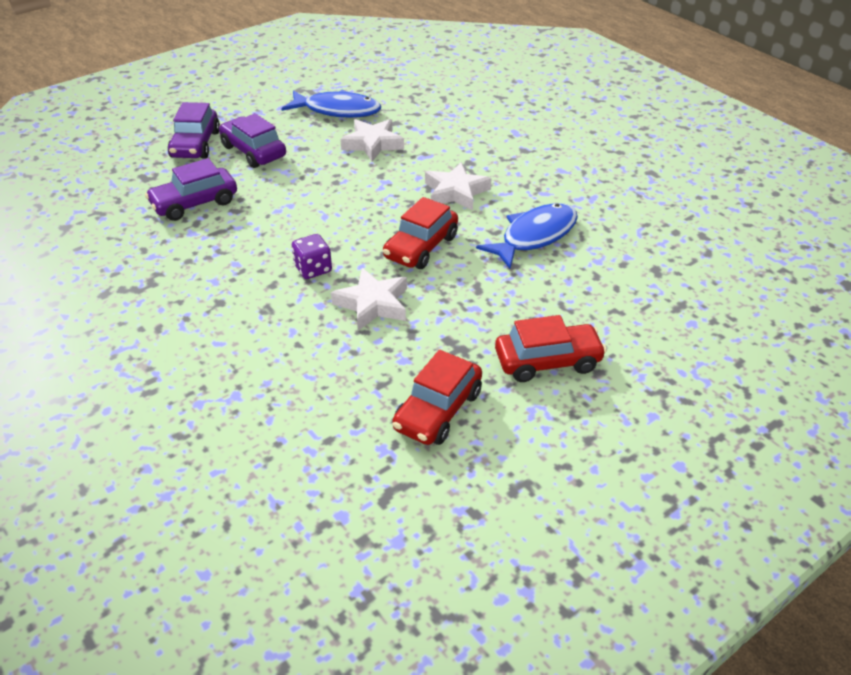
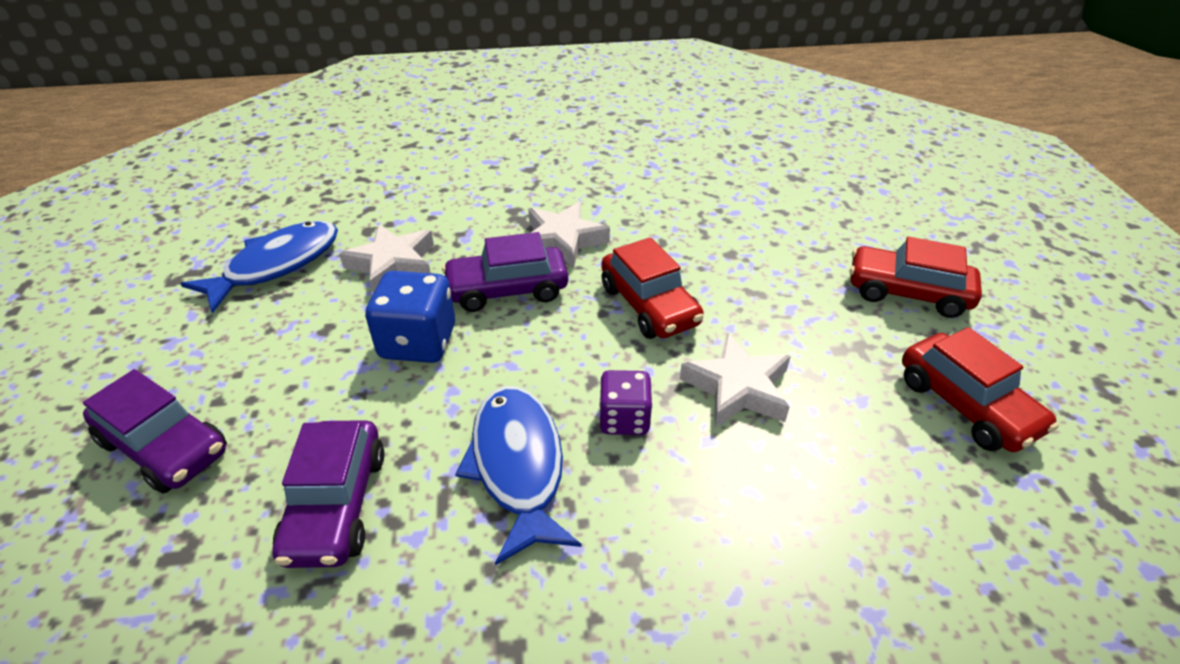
camera: 60 degrees left, 0 degrees up
purple car [219,113,286,168] -> purple car moved to [442,232,568,312]
blue fish [476,203,578,269] -> blue fish moved to [455,386,582,565]
red car [495,315,607,382] -> red car turned 90 degrees counterclockwise [850,237,982,318]
none -> blue dice [365,271,455,363]

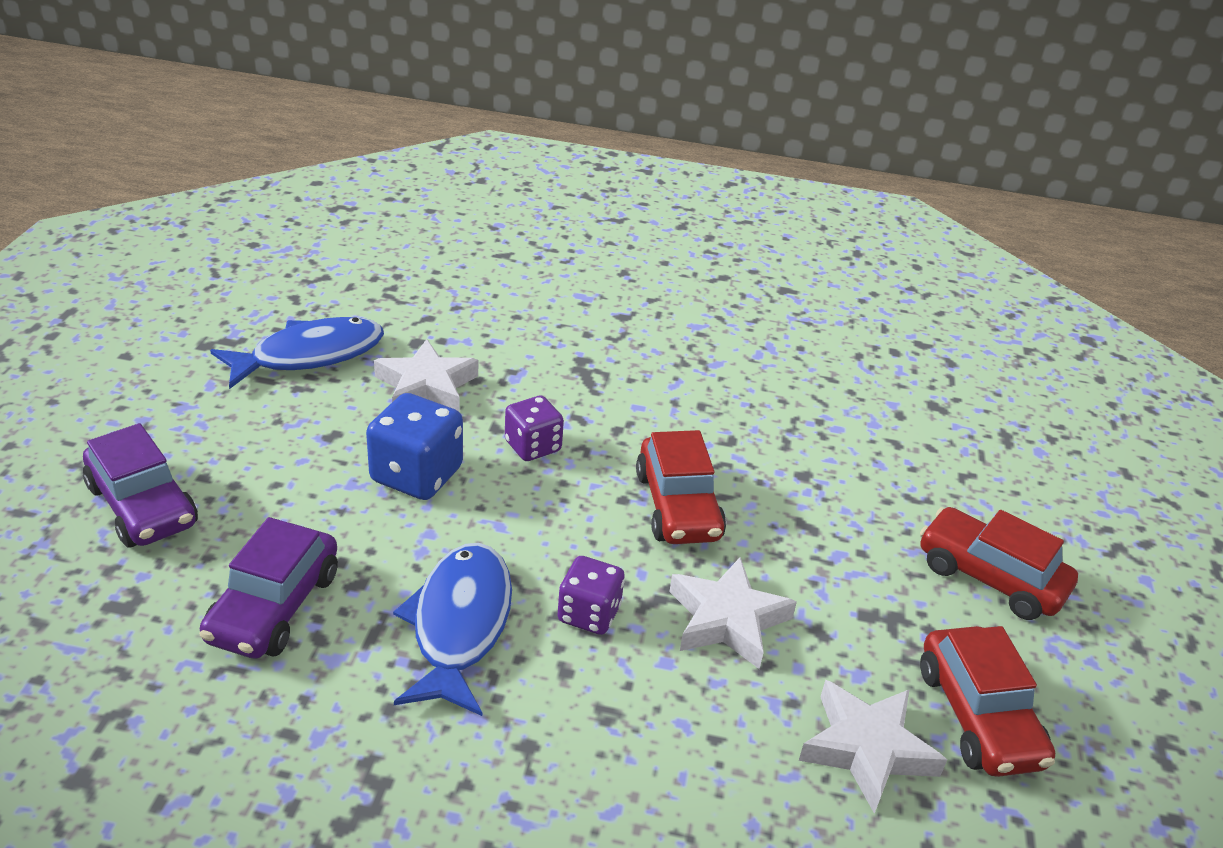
camera: 15 degrees right, 5 degrees down
purple car [442,232,568,312] -> purple dice [505,396,564,461]
white star [528,202,610,269] -> white star moved to [799,680,947,814]

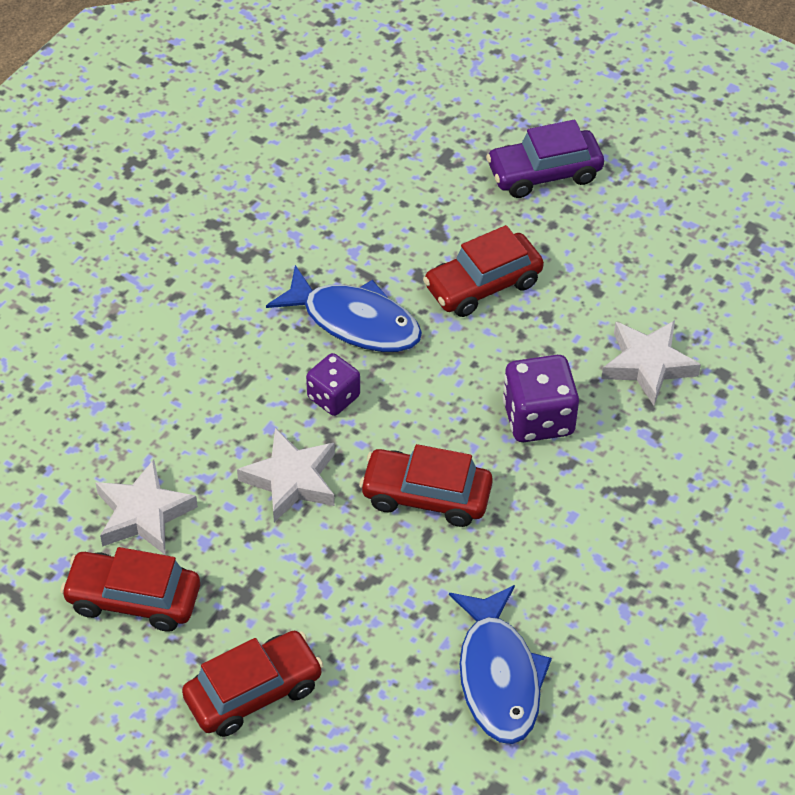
camera: 115 degrees right, 15 degrees up
purple car [199,517,338,659] -> none
blue fish [210,317,384,389] -> blue fish moved to [449,585,552,744]
blue dice [366,393,463,500] -> none
purple dice [505,396,564,461] -> purple dice [503,355,579,442], size x1.53
none -> red car [423,225,544,317]

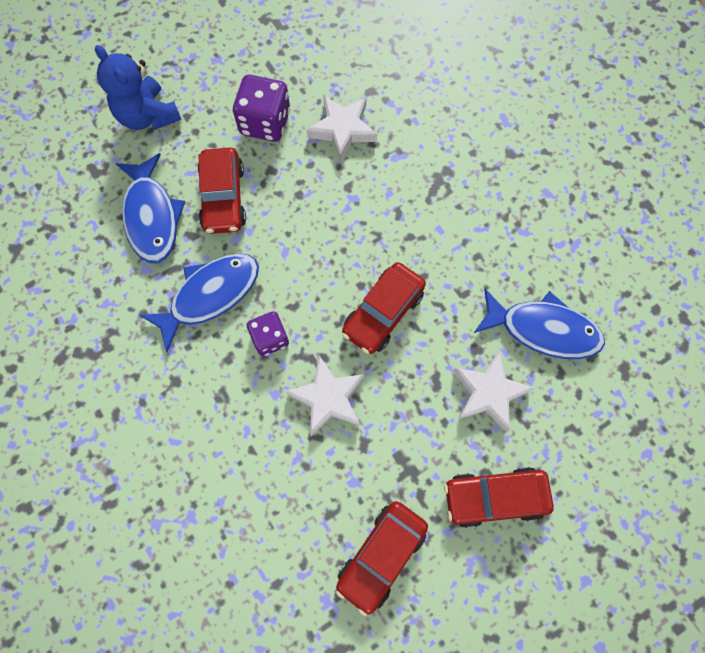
camera: 65 degrees left, 20 degrees up
white star [95,459,198,554] -> white star moved to [453,351,534,432]
red car [182,631,324,737] -> red car turned 90 degrees counterclockwise [444,467,554,528]
purple car [486,120,604,198] -> blue teddy bear [95,45,182,130]
purple dice [503,355,579,442] -> purple dice moved to [233,75,290,142]
none -> blue fish [115,153,185,263]

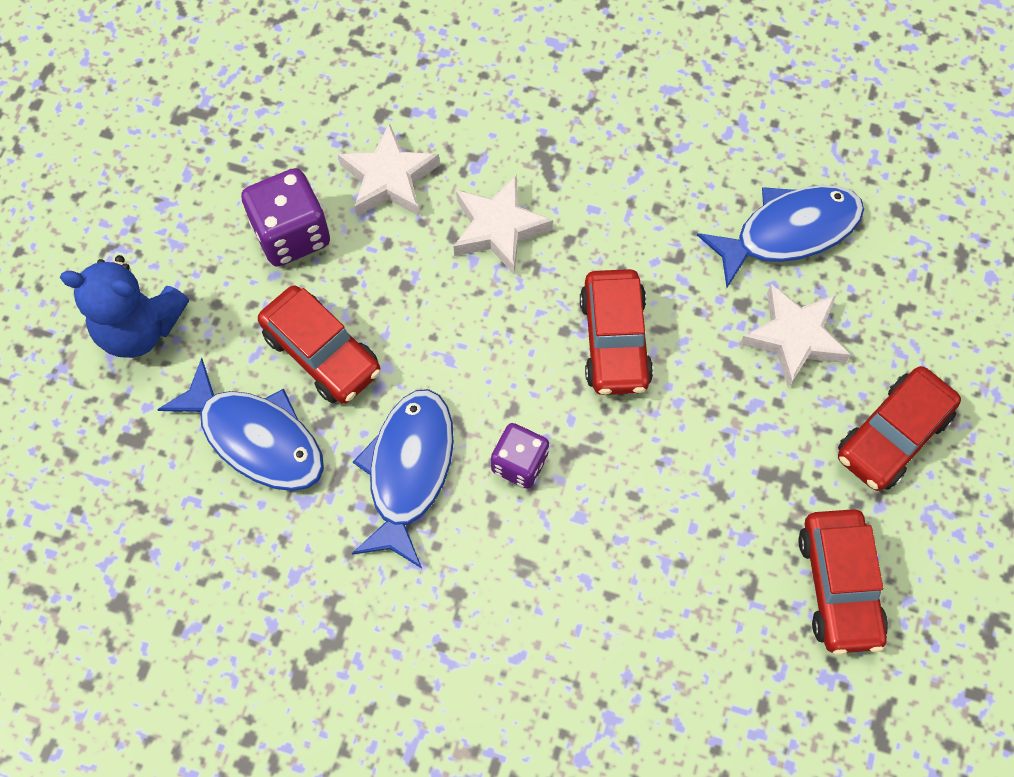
camera: 40 degrees left, 5 degrees down
white star [286,356,364,436] -> white star moved to [453,175,553,274]

